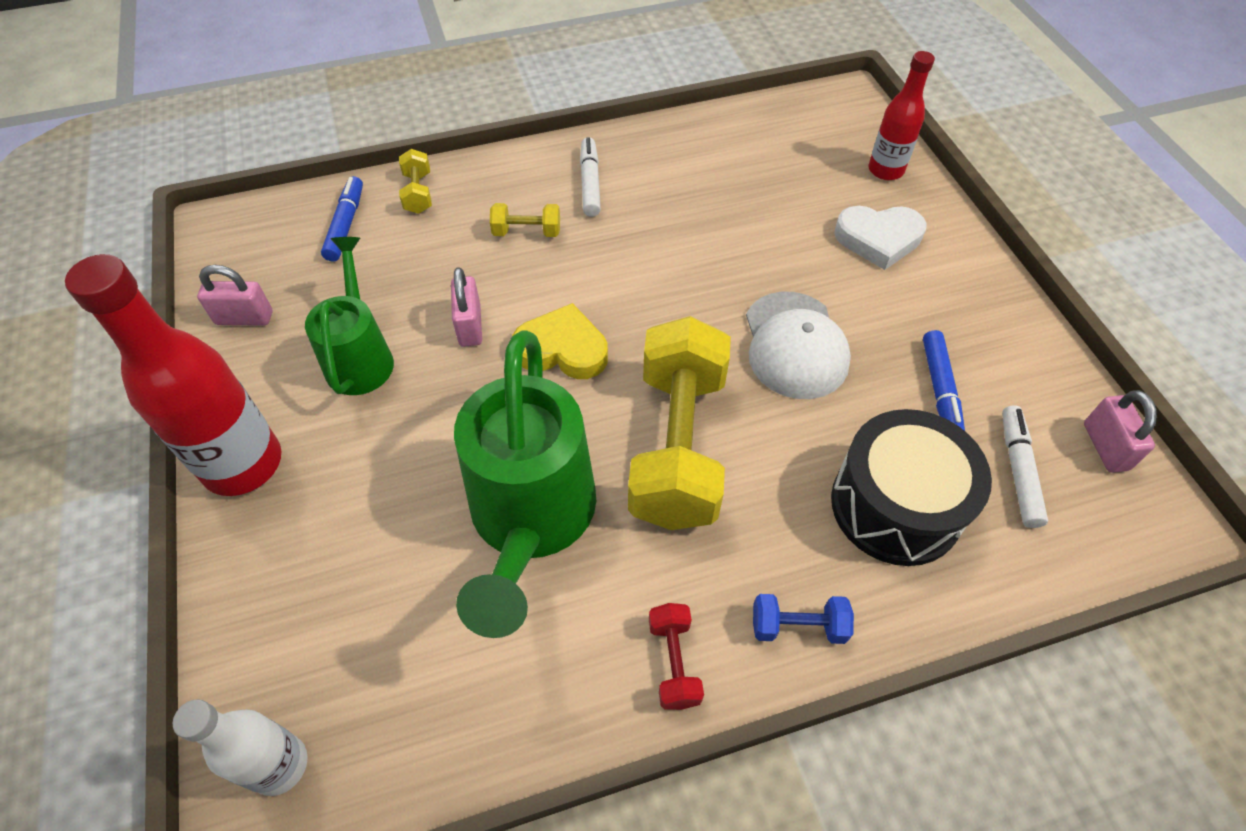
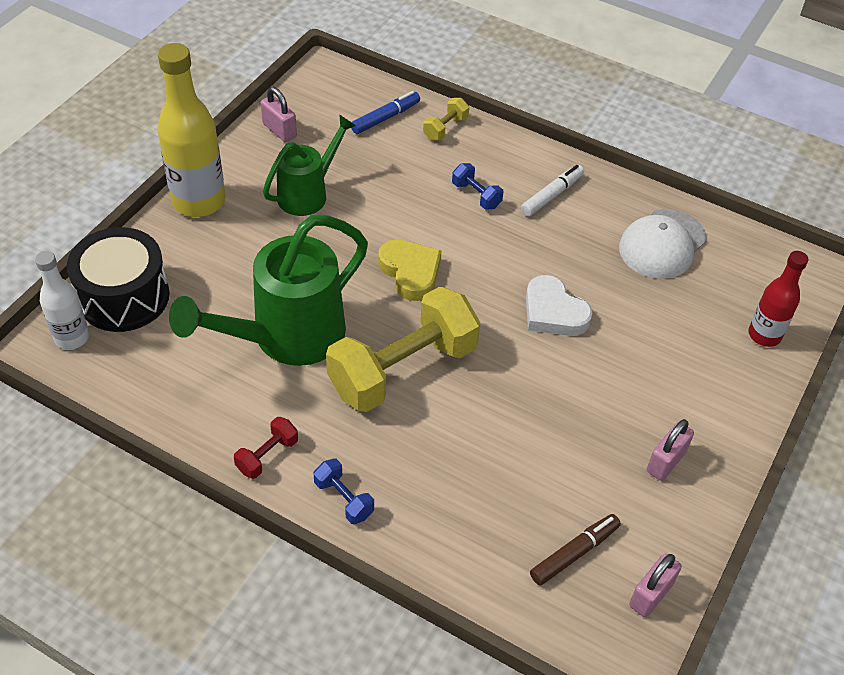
camera: 45 degrees right, 5 degrees down
red bottle [65,254,281,496] -> yellow bottle [158,43,226,217]
pink padlock [451,267,482,347] -> pink padlock moved to [647,419,694,481]
yellow dumbbell [490,203,560,237] -> blue dumbbell [452,163,503,210]
white cap [746,292,851,399] -> white cap moved to [619,209,707,279]
black drum [831,409,992,566] -> black drum moved to [67,227,170,332]
white heart [835,206,927,270] -> white heart moved to [526,275,593,336]
blue marker [923,330,965,431] -> none
white marker [1002,405,1048,528] -> brown marker [530,514,621,586]

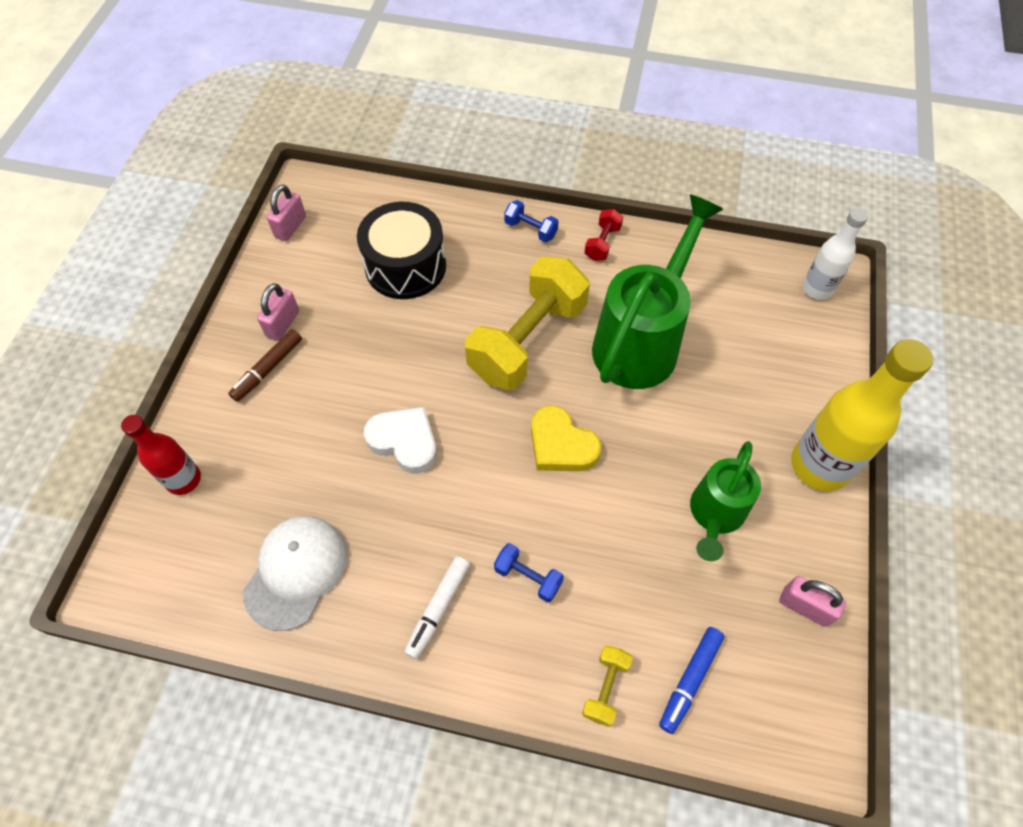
camera: 165 degrees right, 10 degrees up
black drum [67,227,170,332] -> black drum moved to [357,202,446,299]
brown marker [530,514,621,586] -> brown marker moved to [228,329,302,402]

